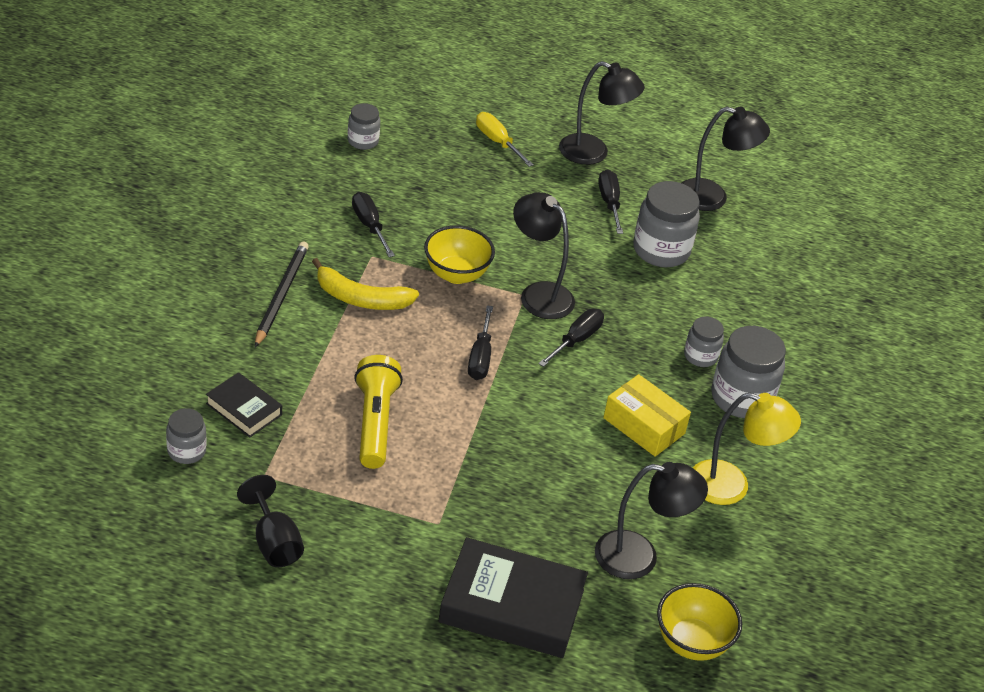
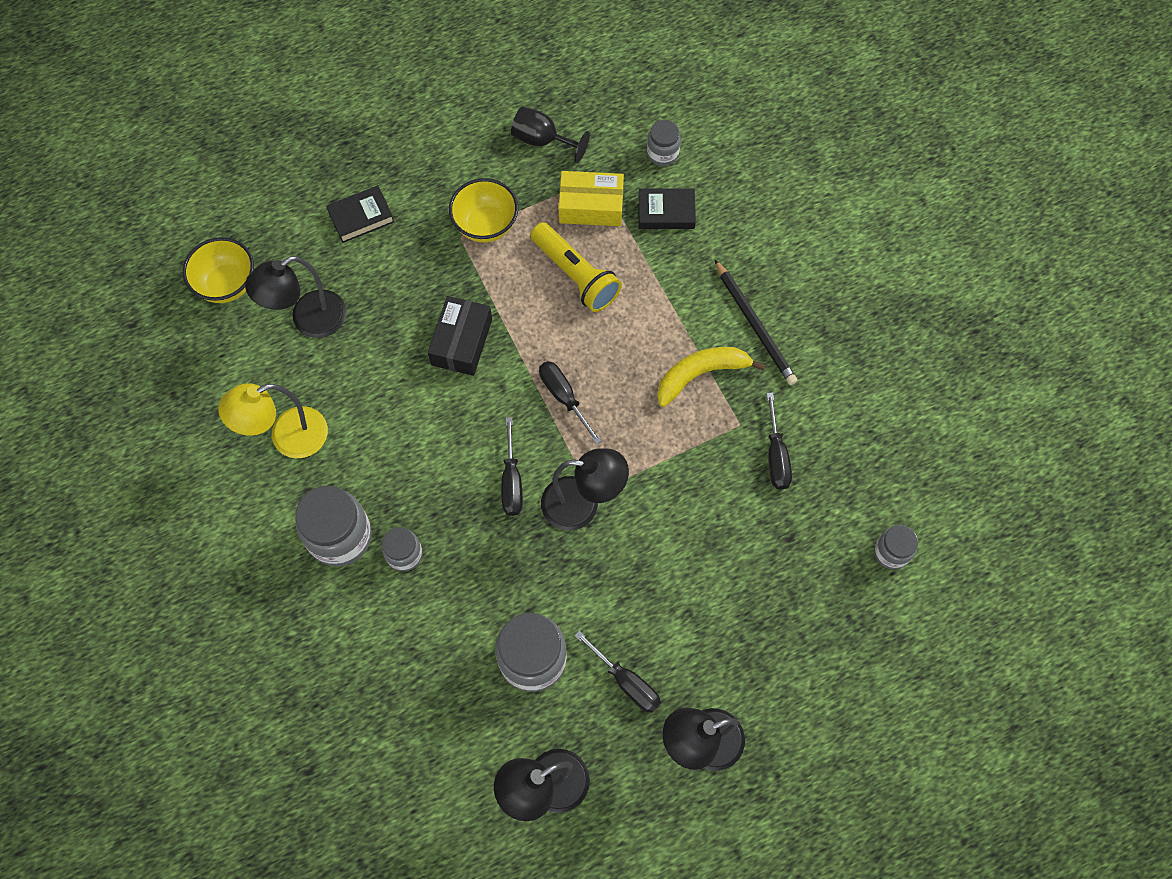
camera: 145 degrees right, 25 degrees up
black screwdriver [352,192,395,257] -> black screwdriver turned 60 degrees clockwise [767,392,792,490]
yellow bowl [424,225,495,284] -> yellow bowl moved to [449,178,518,243]
black book [439,537,588,658] -> black book [326,185,394,243], size x0.54
yellow screwdriver [476,112,534,167] -> none
yellow box [603,374,691,457] -> yellow box moved to [559,171,624,226]
none -> black box [428,296,492,376]

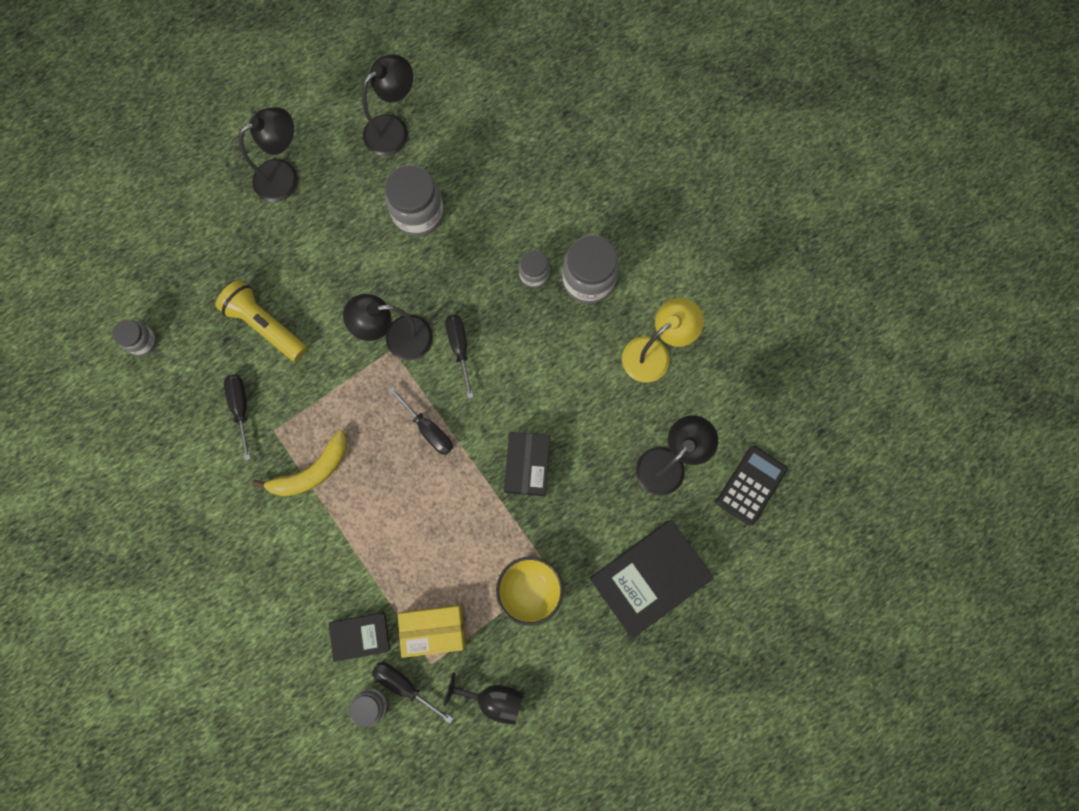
camera: 170 degrees right, 10 degrees up
yellow bowl [183,237,254,303] -> black calculator [716,446,788,526]
black book [326,185,394,243] -> black book [590,520,714,638], size x1.85
yellow flashlight [531,222,622,312] -> yellow flashlight moved to [215,280,307,361]
black screwdriver [574,631,661,713] -> black screwdriver moved to [372,662,453,724]
black pencil [714,259,798,385] -> none

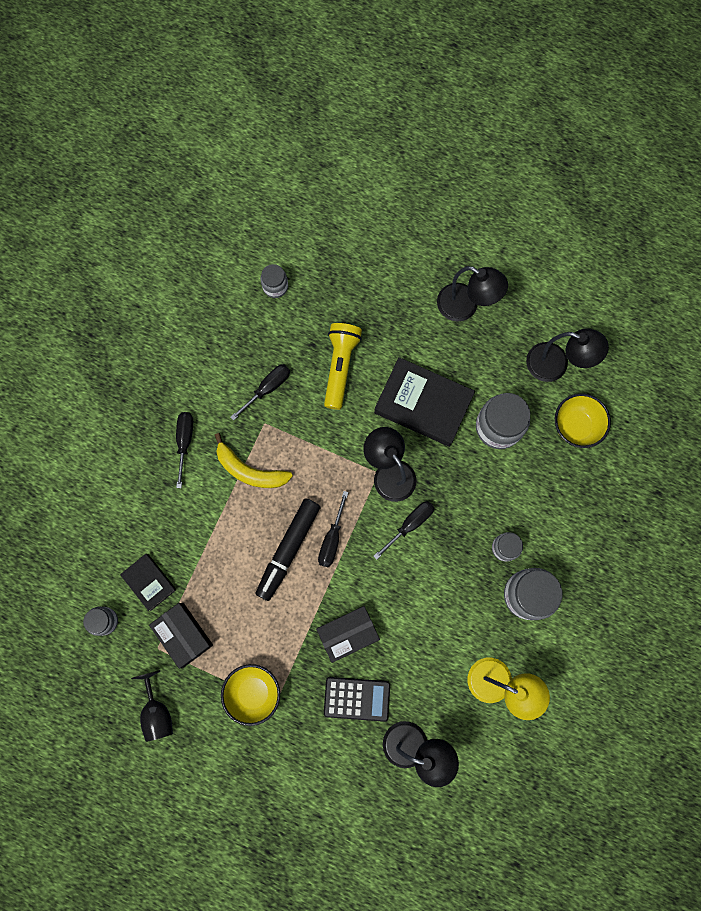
camera: 60 degrees right, 0 degrees up
black screwdriver [372,662,453,724] -> black screwdriver moved to [176,412,193,488]
yellow box [398,605,466,658] -> black box [149,603,213,669]
black book [590,520,714,638] -> black book moved to [374,357,475,447]
black calculator [716,446,788,526] -> black calculator moved to [324,677,390,722]
none -> black marker [255,498,320,601]
none -> yellow bowl [555,393,611,448]

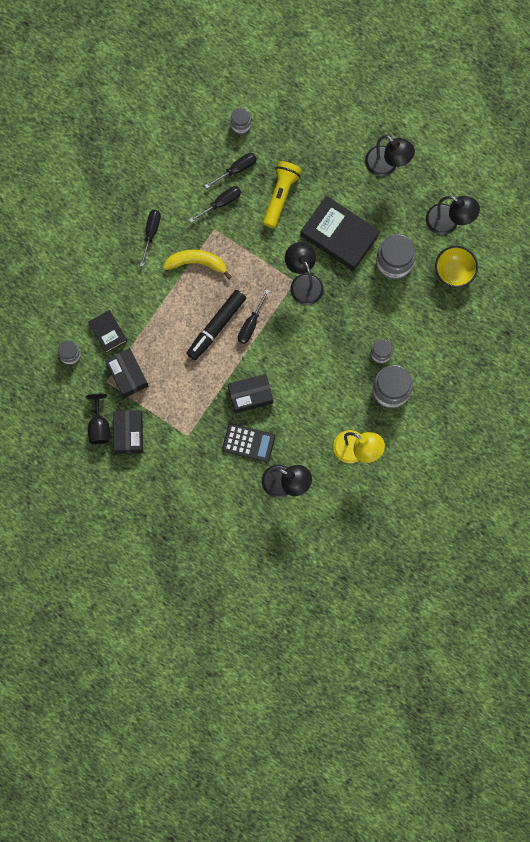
camera: 10 degrees right, 0 degrees up
yellow banana [215,433,293,488] -> yellow banana turned 150 degrees clockwise [163,250,232,279]
yellow bowl [221,664,280,726] -> none
black screwdriver [374,501,434,560] -> black screwdriver moved to [205,153,257,188]
none -> black box [113,410,143,454]

